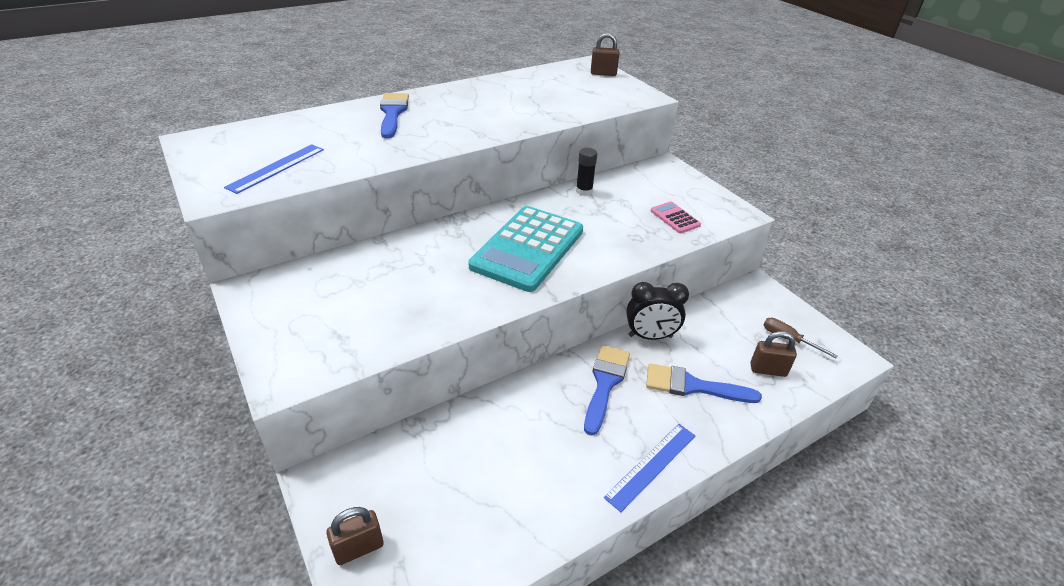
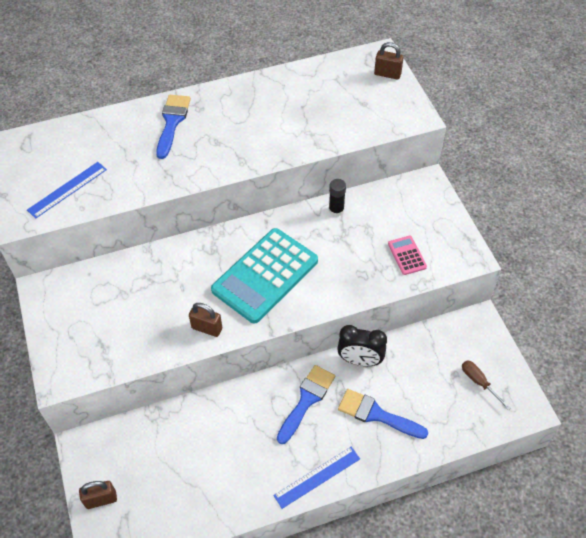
camera: 15 degrees right, 15 degrees up
brown padlock [750,331,797,377] -> brown padlock moved to [189,303,222,337]

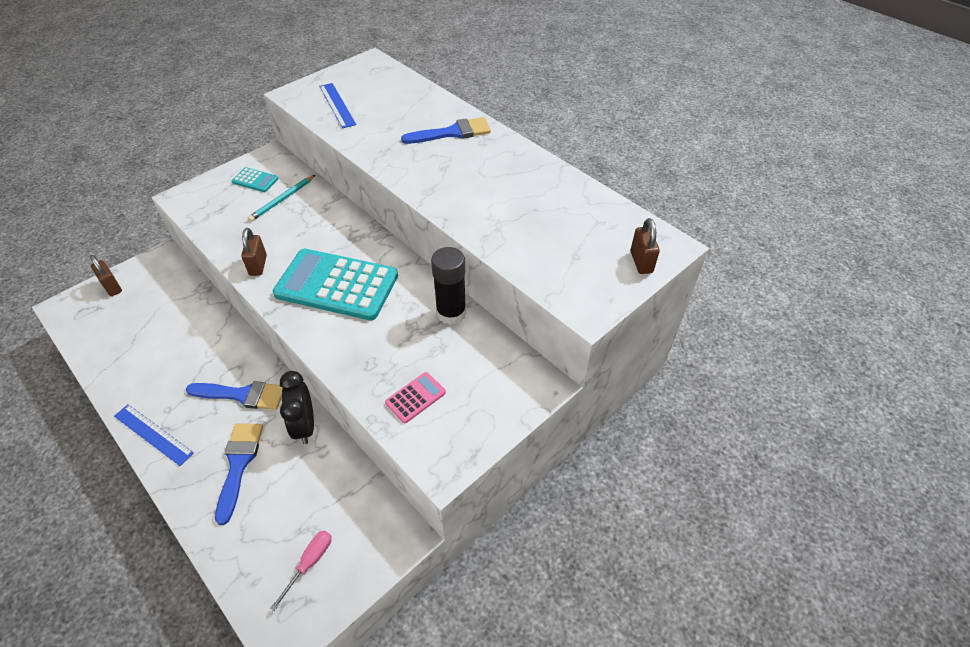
camera: 65 degrees right, 5 degrees down
blue ruler [27,162,107,219] -> blue ruler turned 45 degrees clockwise [319,83,356,128]
black glue stick [329,179,346,217] -> black glue stick [431,247,466,324], size x1.61
brown screwdriver [462,360,511,411] -> pink screwdriver [270,530,332,611]
none -> turquoise calculator [232,167,278,192]
none -> turquoise pencil [247,175,315,222]

